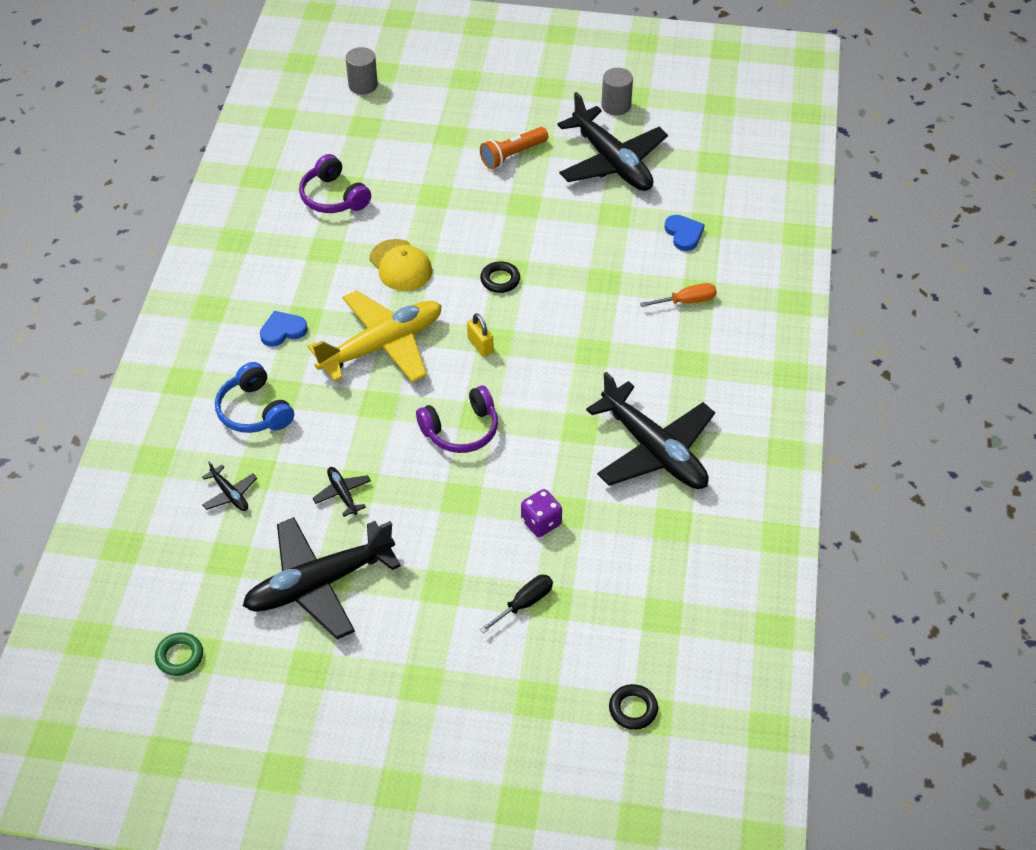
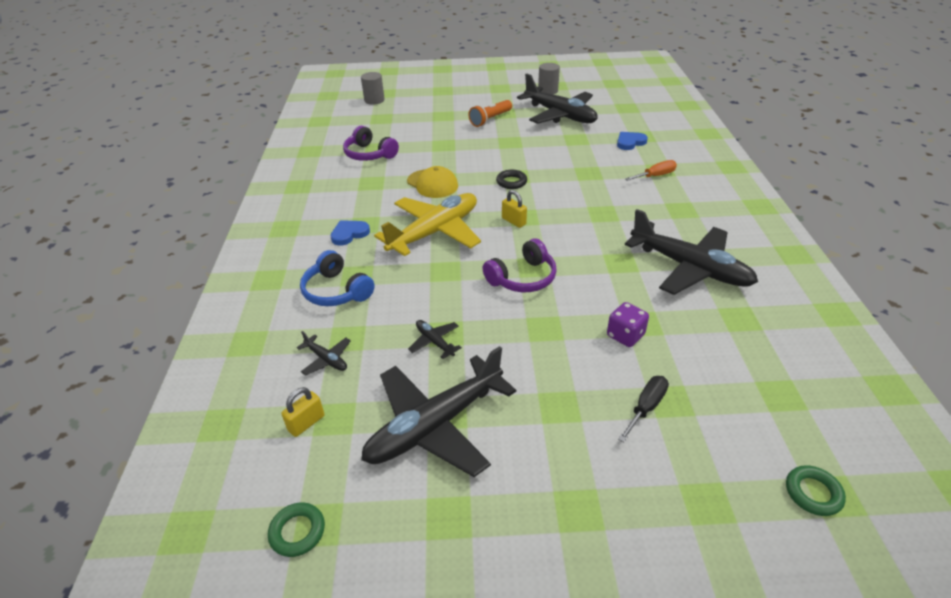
camera: 10 degrees left, 10 degrees down
black ring [609,684,658,730] -> green ring [786,465,846,516]
blue heart [664,215,705,251] -> blue heart turned 90 degrees counterclockwise [617,132,648,150]
none -> yellow padlock [281,387,324,437]

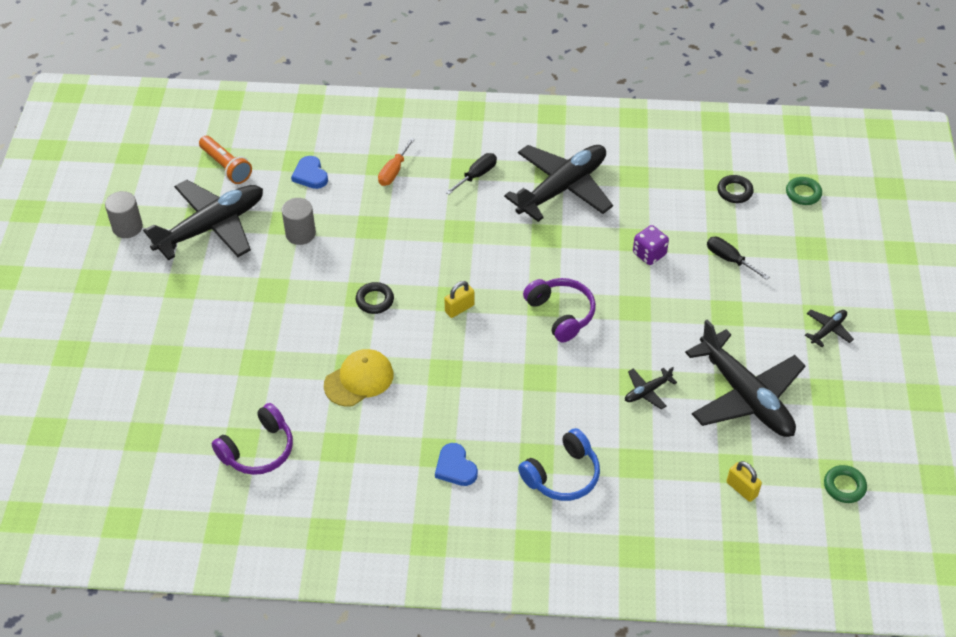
camera: 85 degrees left, 10 degrees up
black plane [297,331,351,376] -> black plane moved to [805,310,854,347]
grey cylinder [361,72,385,105] -> grey cylinder moved to [282,198,316,245]
yellow plane [374,193,481,256] -> none
orange flashlight [468,100,512,127] -> orange flashlight moved to [199,136,252,184]
orange screwdriver [625,160,677,181] -> orange screwdriver turned 135 degrees counterclockwise [378,138,415,186]
none -> black screwdriver [445,153,497,195]
none -> black ring [717,175,754,203]

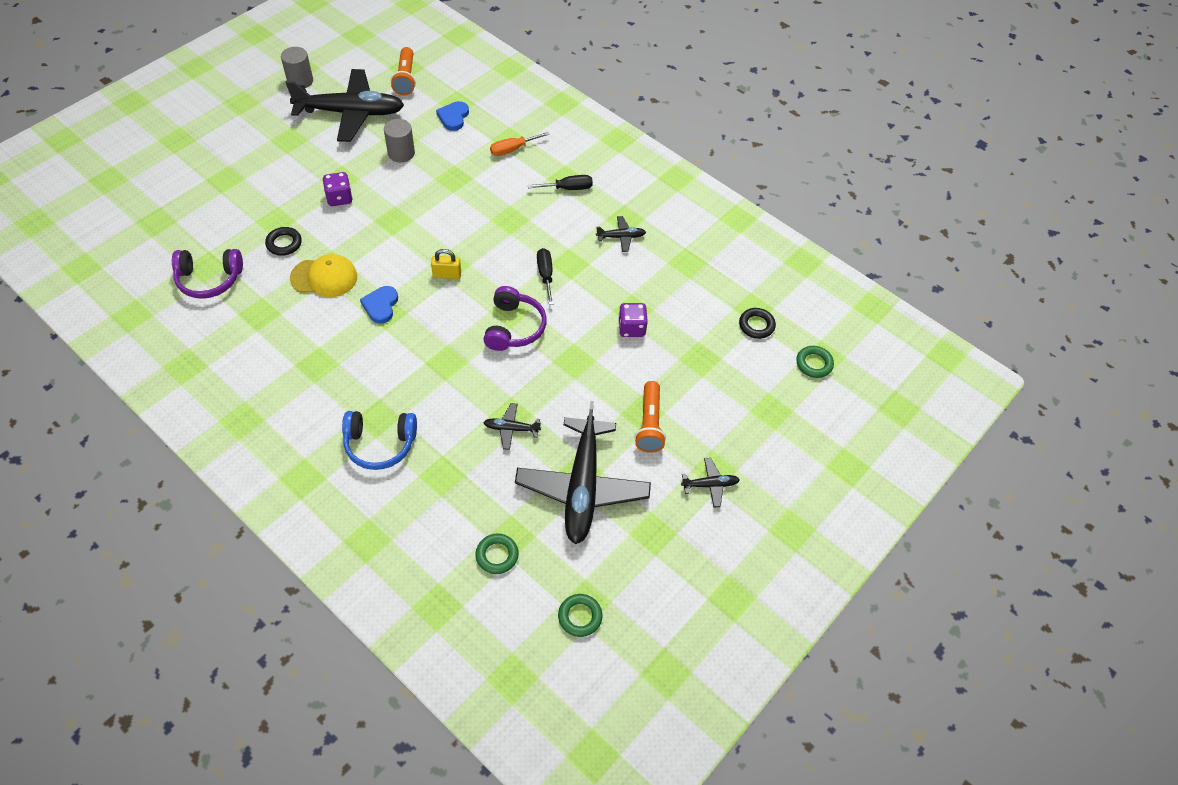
camera: 35 degrees right, 5 degrees up
black ring [356,282,394,314] -> black ring moved to [265,227,302,256]
blue heart [435,443,478,486] -> blue heart moved to [360,286,398,324]
black plane [504,145,613,222] -> black plane [596,216,646,252], size x0.42
black screwdriver [707,237,769,280] -> black screwdriver moved to [537,248,553,305]
yellow padlock [727,461,762,502] -> green ring [475,534,519,574]
none -> purple dice [323,172,353,206]
none -> orange flashlight [635,381,666,453]

